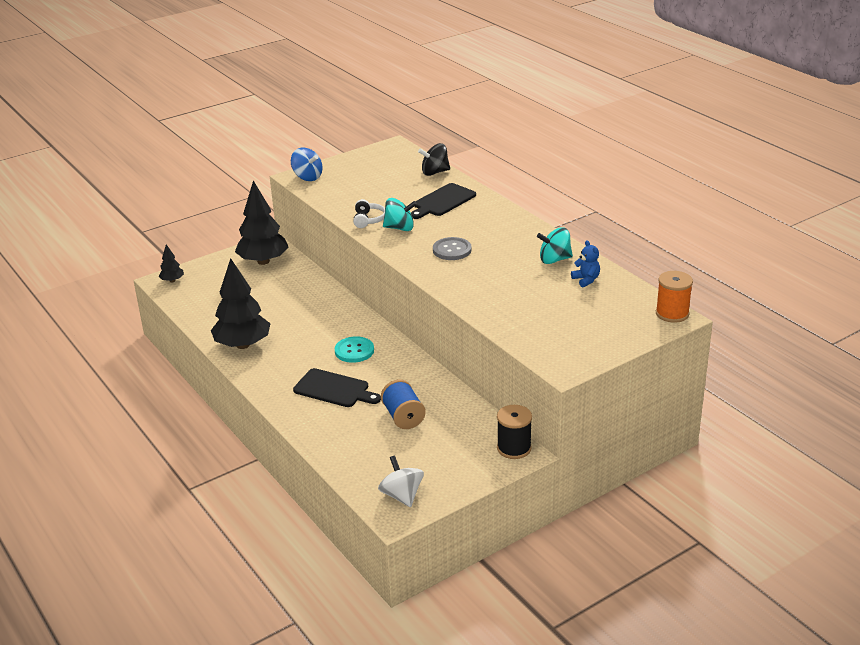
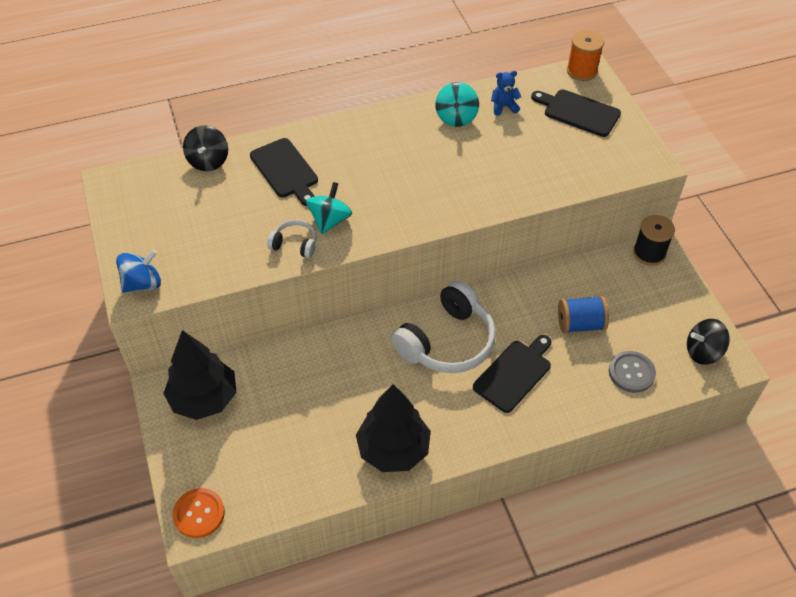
camera: 75 degrees left, 20 degrees up
black tree [159,244,184,282] -> orange button [173,488,225,538]
turquoise button [335,337,374,363] -> white headphones [391,280,496,373]
white spinning top [378,455,424,507] -> black spinning top [687,319,730,365]
grey button [433,237,472,260] -> grey button moved to [609,351,656,393]
none -> black cutting board [531,89,621,137]

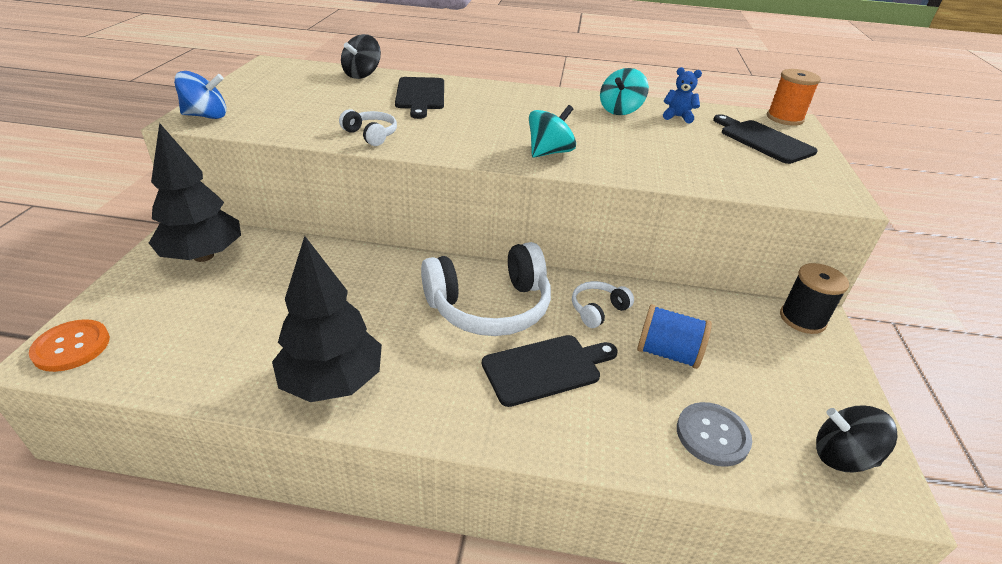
camera: 25 degrees right, 15 degrees down
turquoise spinning top [306,182,352,234] -> turquoise spinning top moved to [529,105,576,158]
none -> white headphones [572,281,634,328]

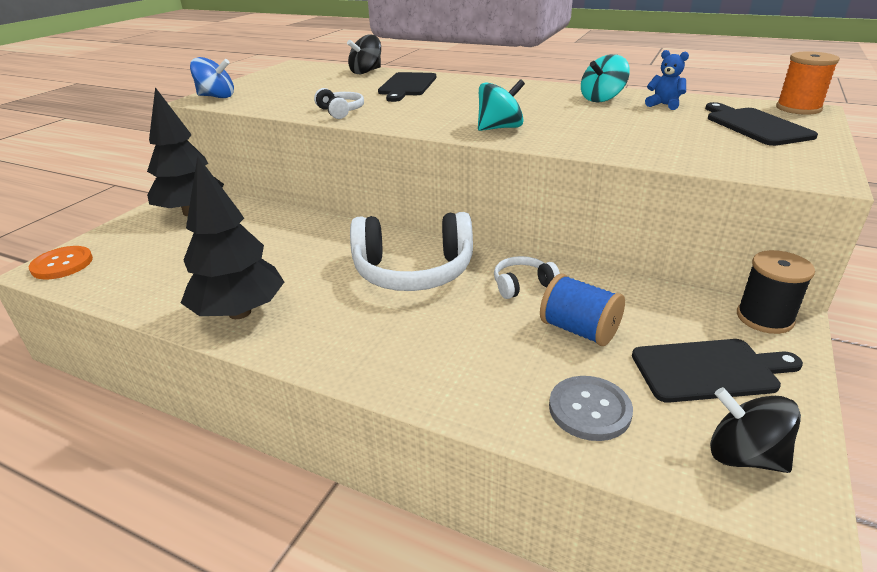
camera: 20 degrees right, 5 degrees down
black cutting board [482,335,618,407] -> black cutting board moved to [632,339,803,403]

